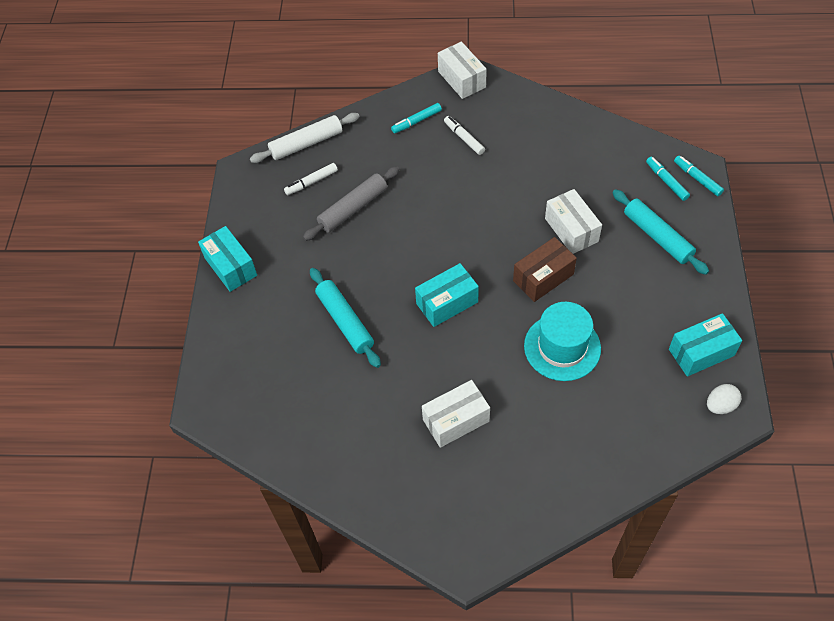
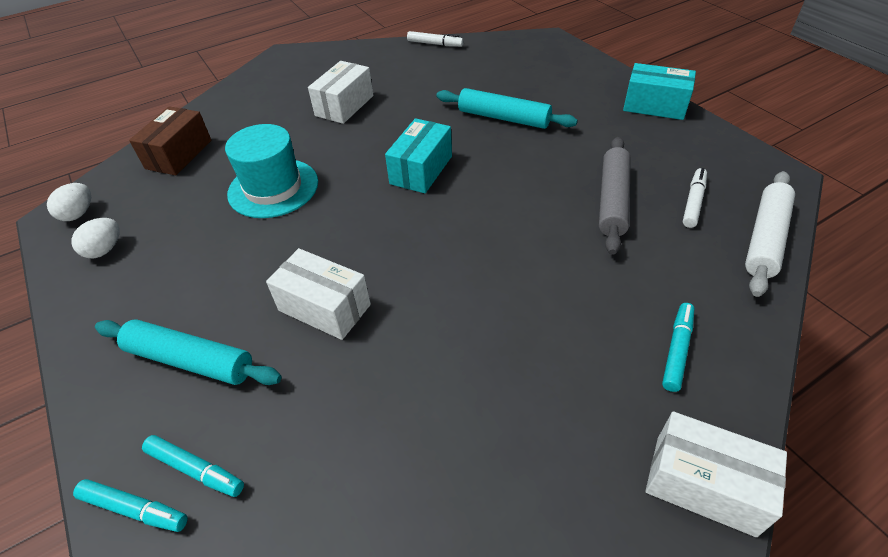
camera: 145 degrees right, 10 degrees down
white marker [444,116,485,155] -> white marker moved to [407,31,464,47]
brown box [513,237,577,302] -> brown box moved to [129,106,212,175]
turquoise box [669,313,742,377] -> white egg [71,218,120,258]

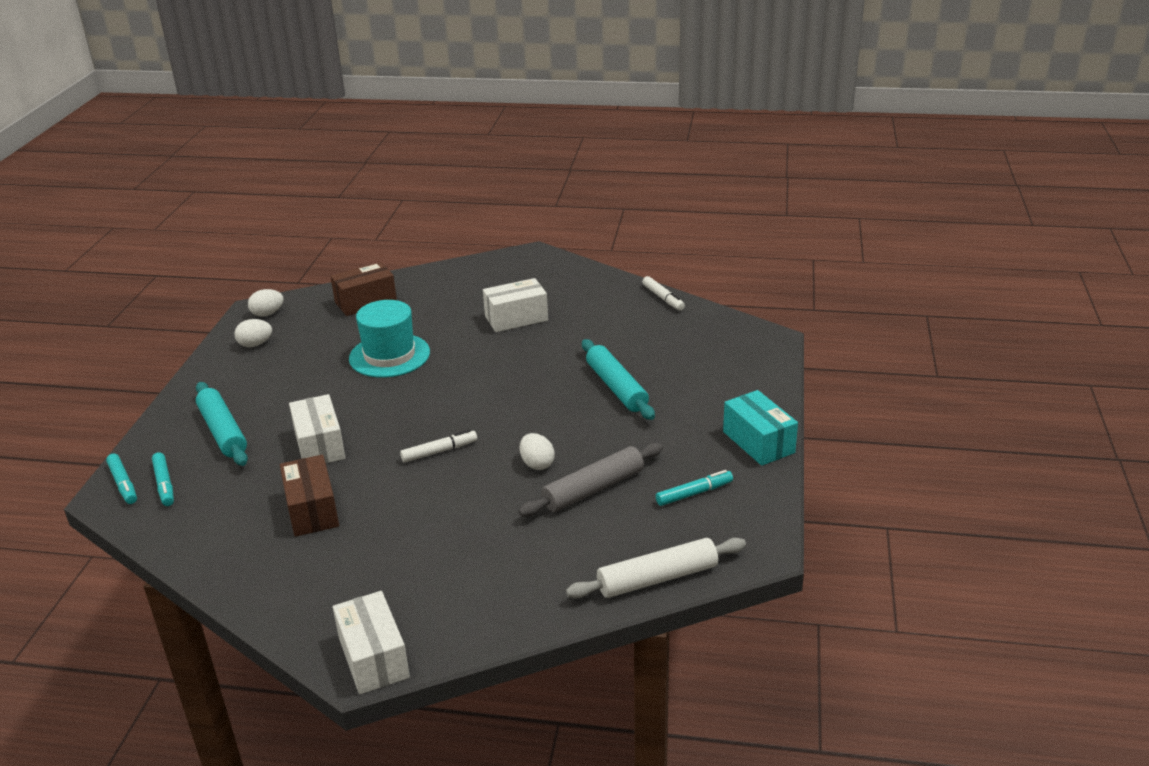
camera: 40 degrees right, 15 degrees down
turquoise box [385,118,452,193] -> none
turquoise marker [662,303,694,392] -> turquoise marker moved to [656,470,733,506]
white marker [683,168,707,228] -> white marker moved to [400,429,477,462]
none -> brown box [280,455,339,537]
none -> white egg [520,433,555,470]

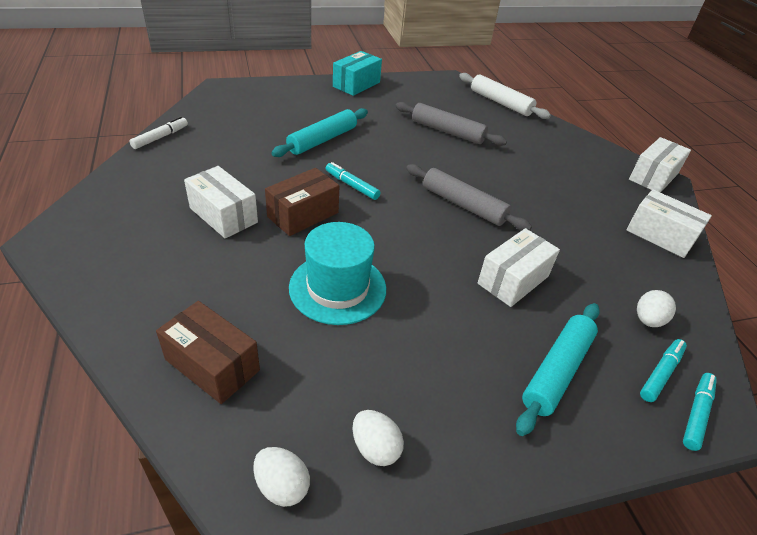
camera: 120 degrees left, 10 degrees up
brown box [280,455,339,537] -> brown box moved to [265,168,339,236]
white marker [400,429,477,462] -> grey rolling pin [406,164,532,231]
white egg [520,433,555,470] -> white egg moved to [637,290,676,327]
turquoise marker [656,470,733,506] -> turquoise marker moved to [326,162,380,200]
none -> white box [626,190,712,258]

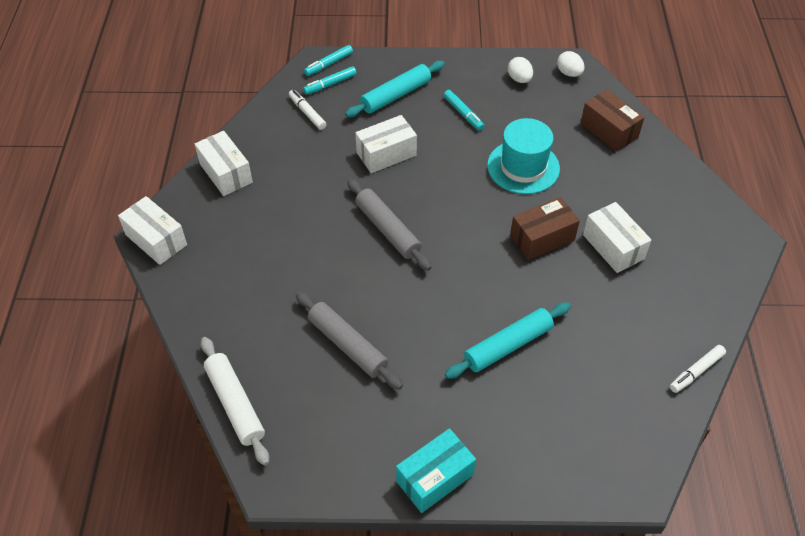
camera: 160 degrees left, 10 degrees up
turquoise marker [326,162,380,200] -> turquoise marker moved to [444,90,484,130]
white box [629,137,691,193] -> white box turned 75 degrees clockwise [118,196,187,265]
white egg [637,290,676,327] -> white marker [289,90,326,130]

